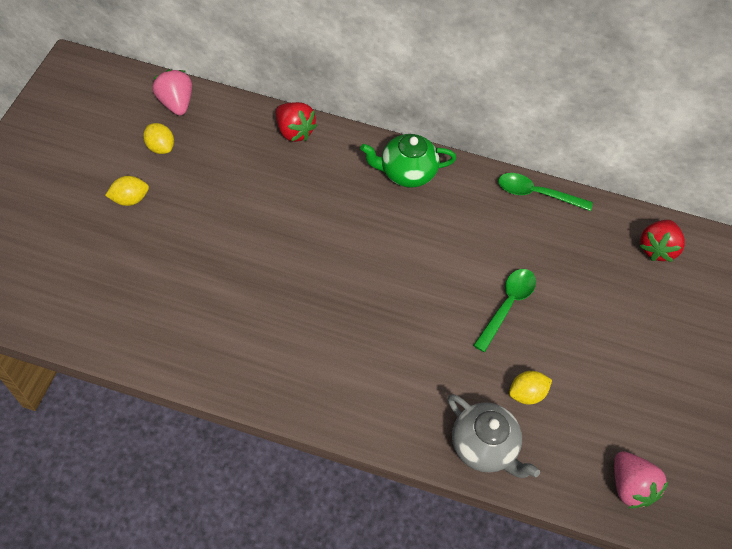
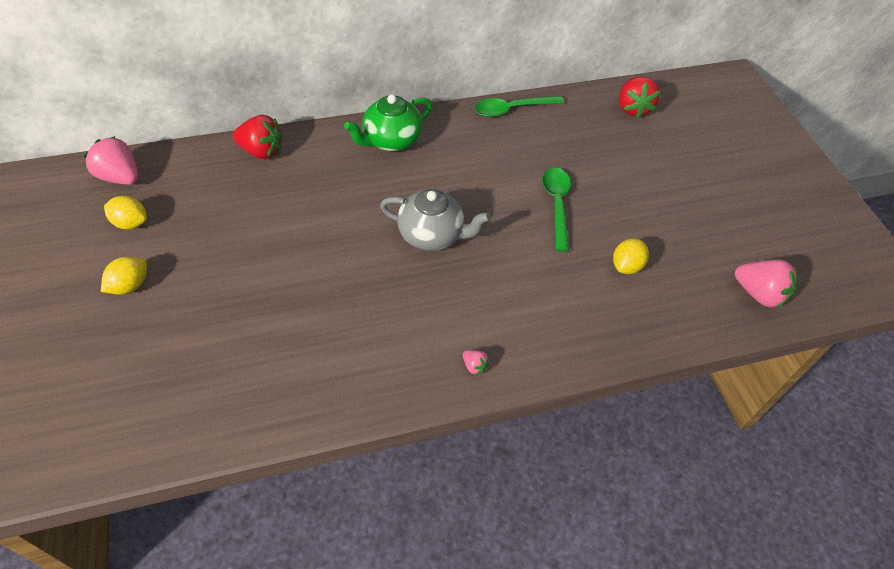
camera: 30 degrees left, 5 degrees down
grey teapot [448,394,540,478] -> grey teapot moved to [380,189,491,251]
none -> pink strawberry [463,350,489,375]

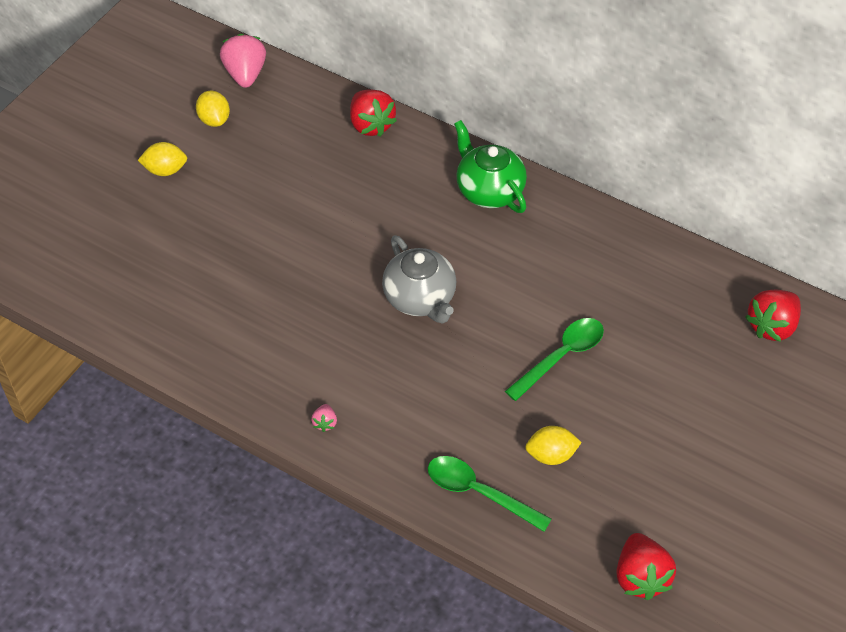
camera: 50 degrees right, 0 degrees up
green teapot [344,95,432,151] -> green teapot turned 45 degrees clockwise [454,120,527,213]
green spoon [475,96,564,117] -> green spoon moved to [428,456,552,532]
pink strawberry [735,260,797,308] -> red strawberry [616,533,676,600]

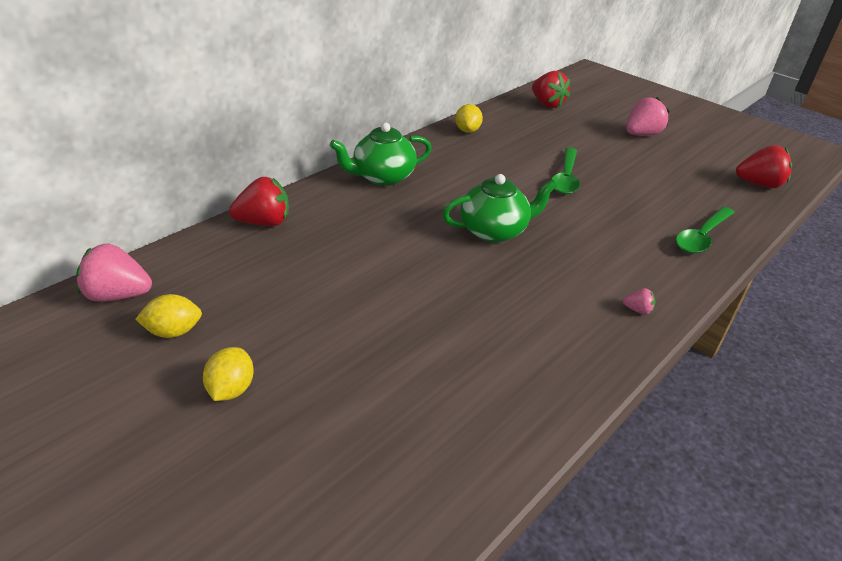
camera: 80 degrees left, 15 degrees down
grey teapot [382,235,456,324] -> green teapot [442,174,557,243]
green spoon [505,318,604,401] -> green spoon turned 135 degrees counterclockwise [551,147,580,194]
yellow lemon [525,426,582,465] -> yellow lemon moved to [455,104,483,133]
none -> pink strawberry [626,97,669,136]

